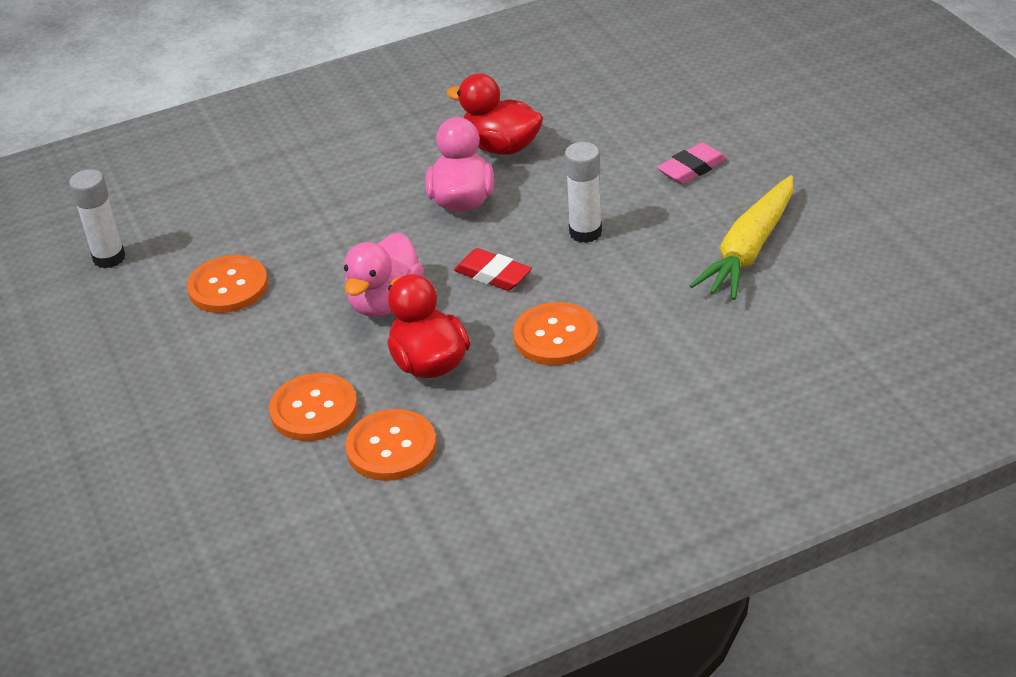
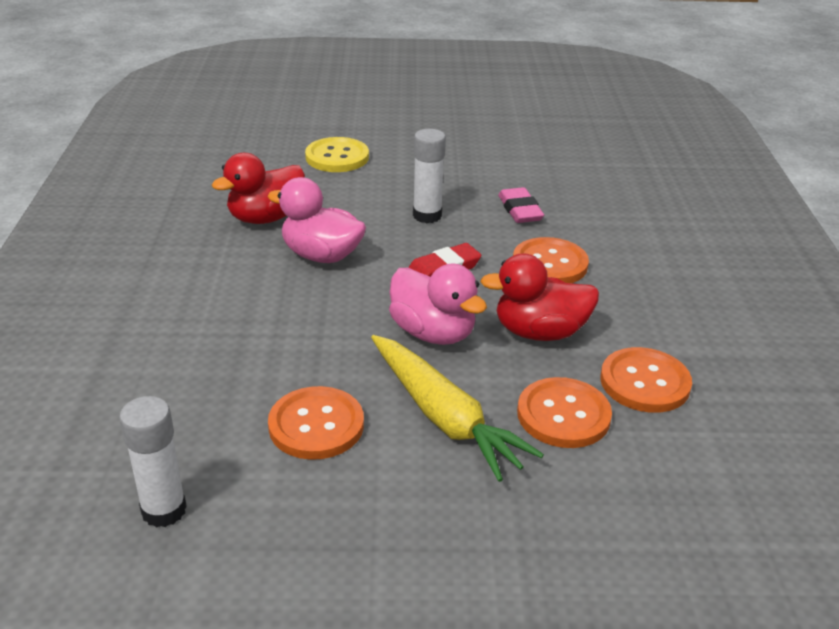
camera: 70 degrees left, 5 degrees down
pink eraser [657,142,727,184] -> pink eraser moved to [498,187,544,223]
yellow carrot [690,175,794,300] -> yellow carrot moved to [371,335,544,482]
none -> yellow button [305,137,369,172]

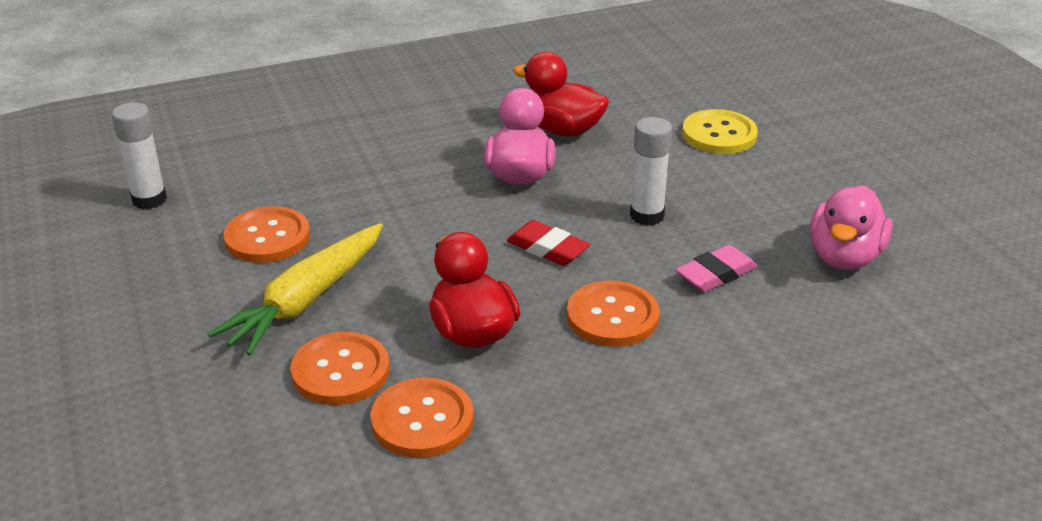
camera: 70 degrees right, 0 degrees up
pink duck [389,264,487,345] -> pink duck moved to [810,185,893,270]

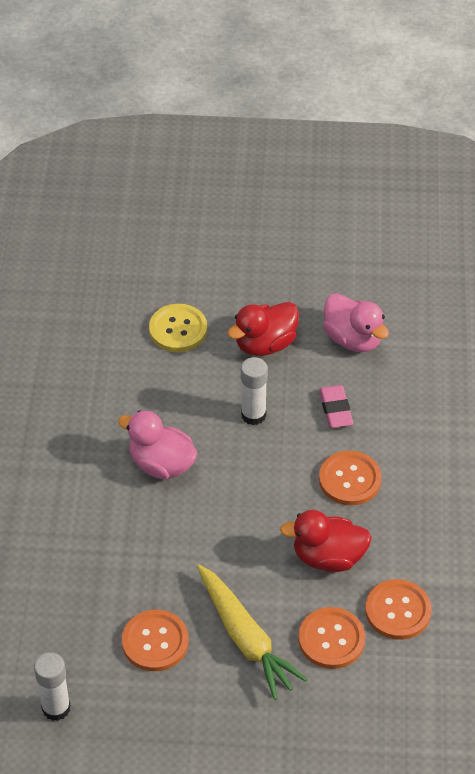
camera: 65 degrees left, 15 degrees up
red eraser [507,220,590,266] -> none
red duck [513,52,609,137] -> red duck moved to [228,302,299,356]

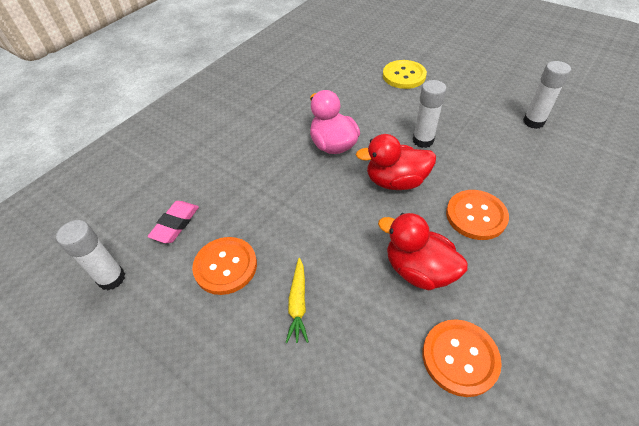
camera: 35 degrees right, 0 degrees up
yellow carrot [197,565,308,700] -> yellow carrot [285,258,309,343], size x0.53
red duck [228,302,299,356] -> red duck moved to [356,134,436,190]
orange button [298,607,365,669] -> none
pink eraser [319,385,353,428] -> pink eraser moved to [147,201,199,243]
pink duck [323,293,389,352] -> white glue stick [523,61,571,129]

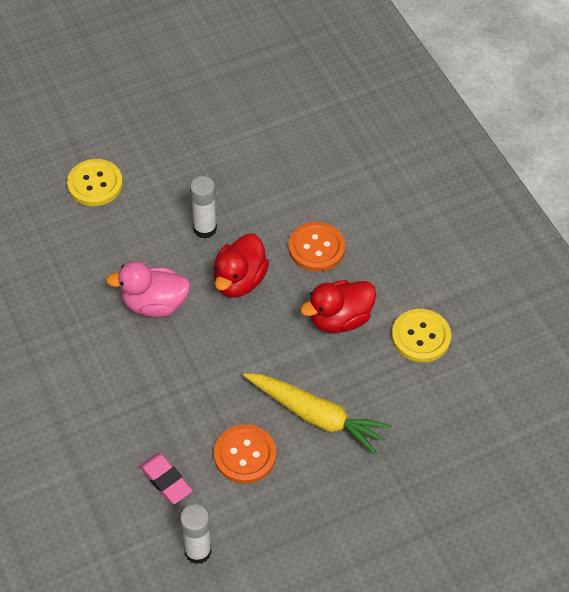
camera: 65 degrees left, 5 degrees up
yellow carrot [285,258,309,343] -> yellow carrot [243,373,391,455], size x1.87
orange button [423,319,502,397] -> yellow button [392,309,451,362]
white glue stick [523,61,571,129] -> none

